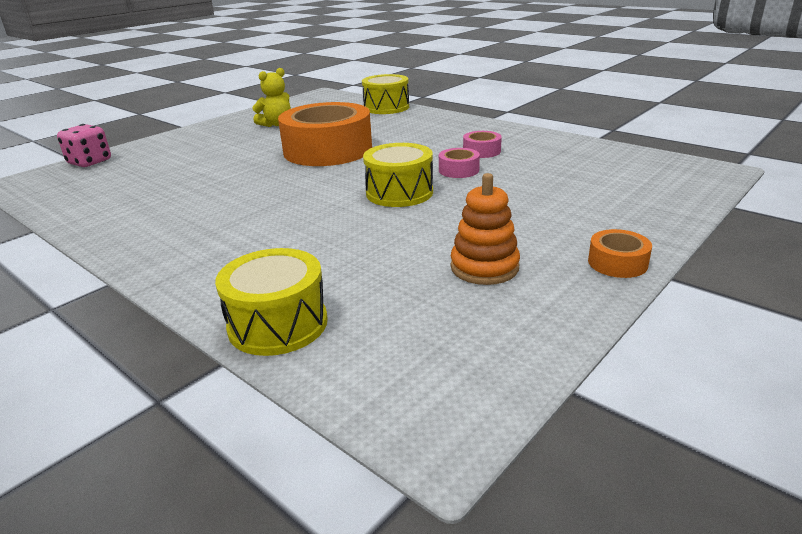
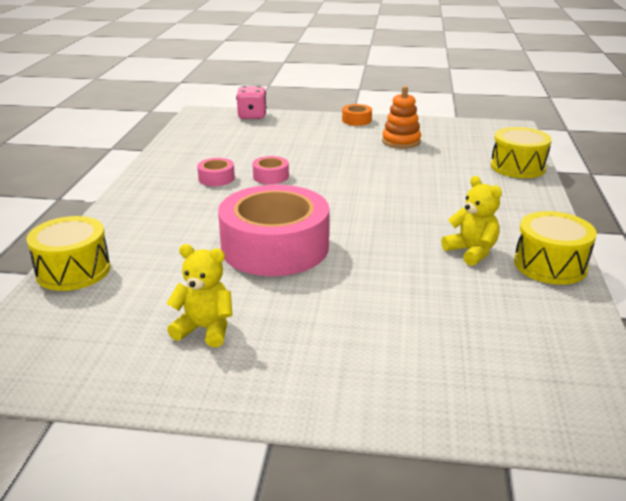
camera: 125 degrees left, 0 degrees up
pink dice [57,124,111,167] -> pink dice moved to [236,86,266,119]
orange tape [278,102,372,166] -> pink tape [218,185,329,276]
yellow drum [363,143,433,207] -> yellow drum moved to [514,211,597,285]
none -> yellow teddy bear [441,176,502,266]

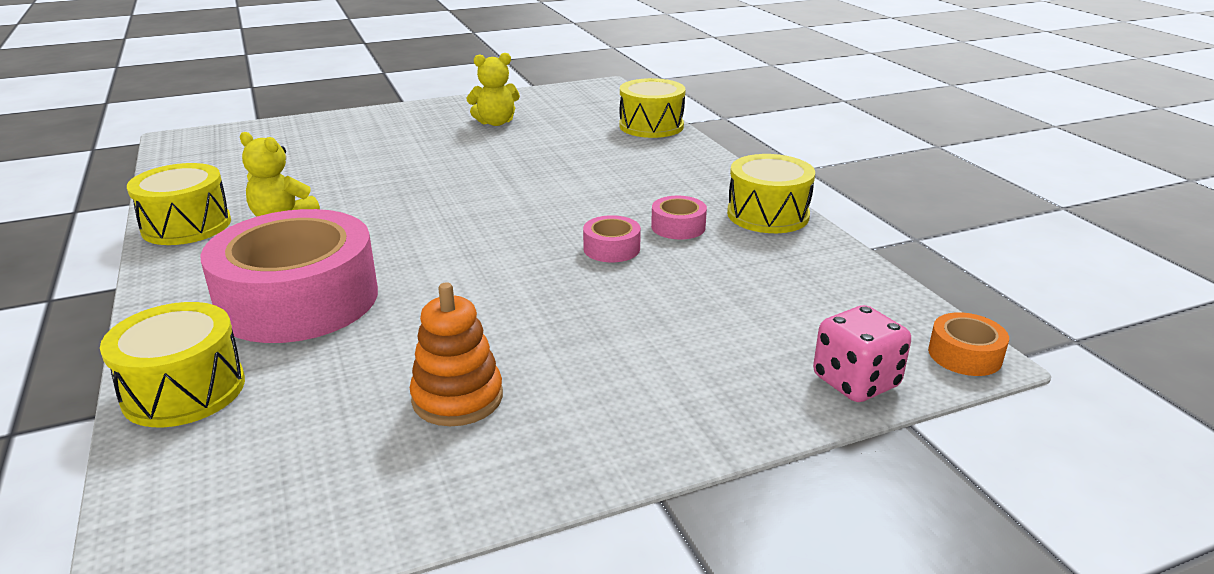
camera: 150 degrees right, 0 degrees up
pink tape [218,185,329,276] -> pink tape moved to [200,209,378,343]
orange tape [342,104,372,126] -> orange tape moved to [928,312,1009,376]
none -> yellow drum [727,154,815,233]

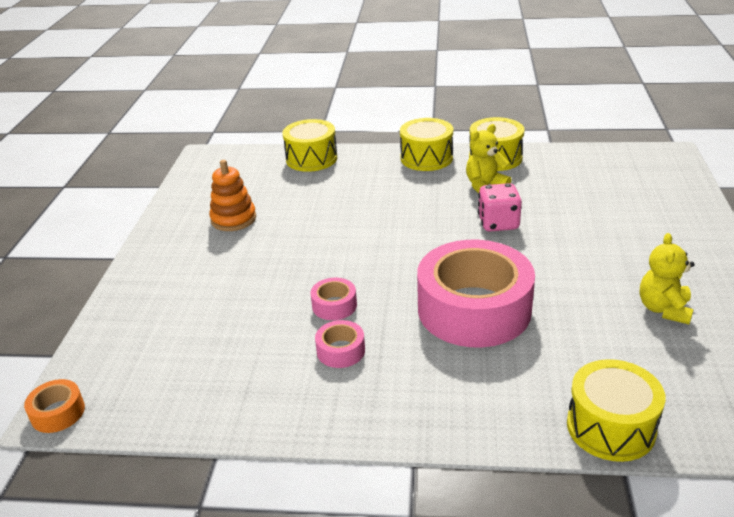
camera: 120 degrees right, 5 degrees up
pink tape [200,209,378,343] -> pink tape moved to [417,240,535,347]
yellow drum [727,154,815,233] -> yellow drum moved to [400,118,453,171]
pink dice [813,305,911,402] -> pink dice moved to [478,183,522,232]

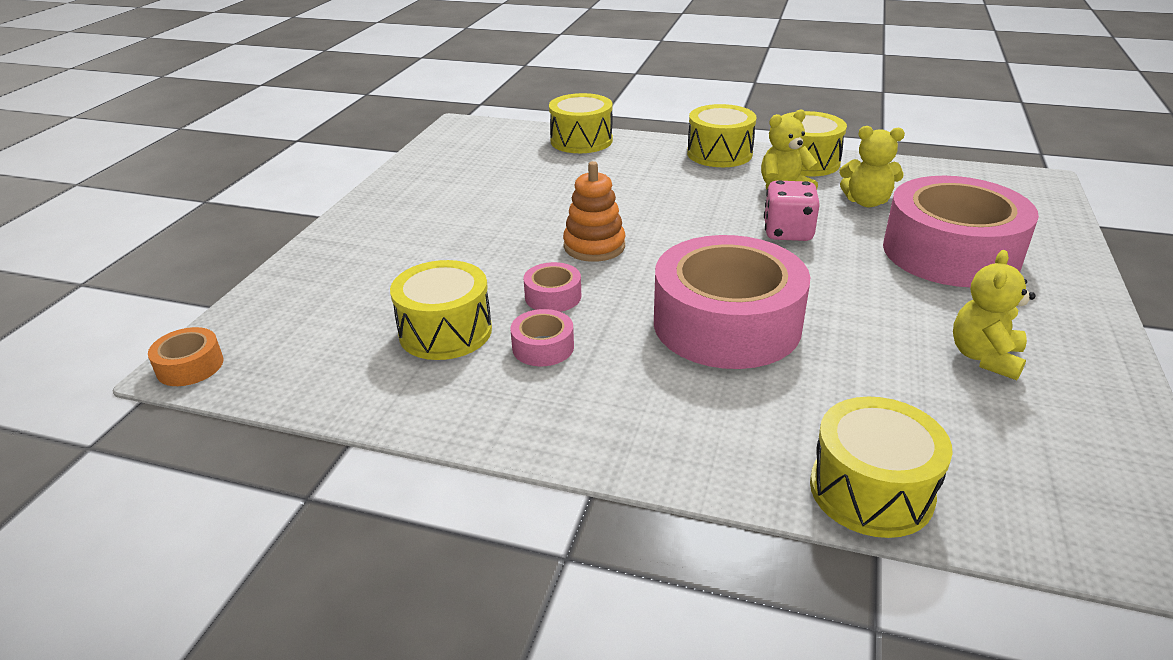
camera: 10 degrees right, 0 degrees up
orange stacking toy [209,160,256,231] -> orange stacking toy moved to [563,161,626,262]
none -> yellow drum [390,260,492,360]
none -> yellow teddy bear [839,126,905,207]
none -> pink tape [883,176,1039,287]

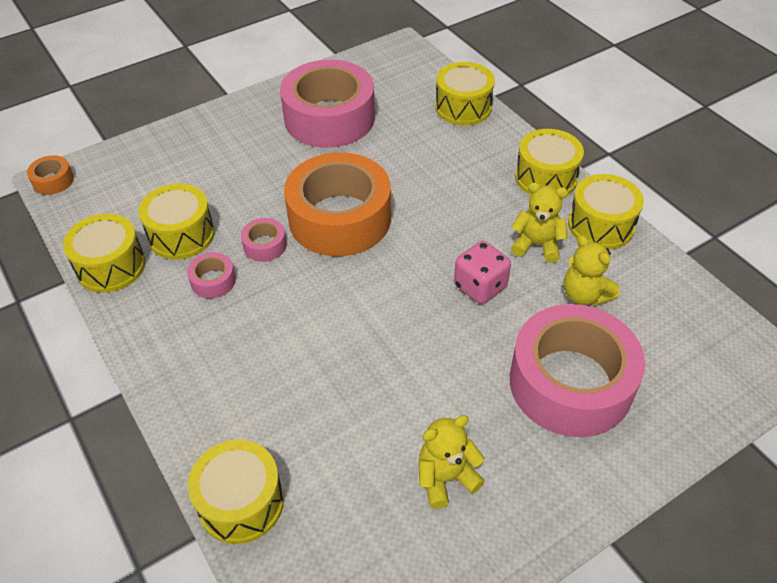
camera: 40 degrees right, 15 degrees up
orange stacking toy [563,161,626,262] -> orange tape [284,152,391,256]
pink tape [654,235,811,369] -> pink tape moved to [280,60,375,148]
none -> yellow drum [63,214,145,293]

